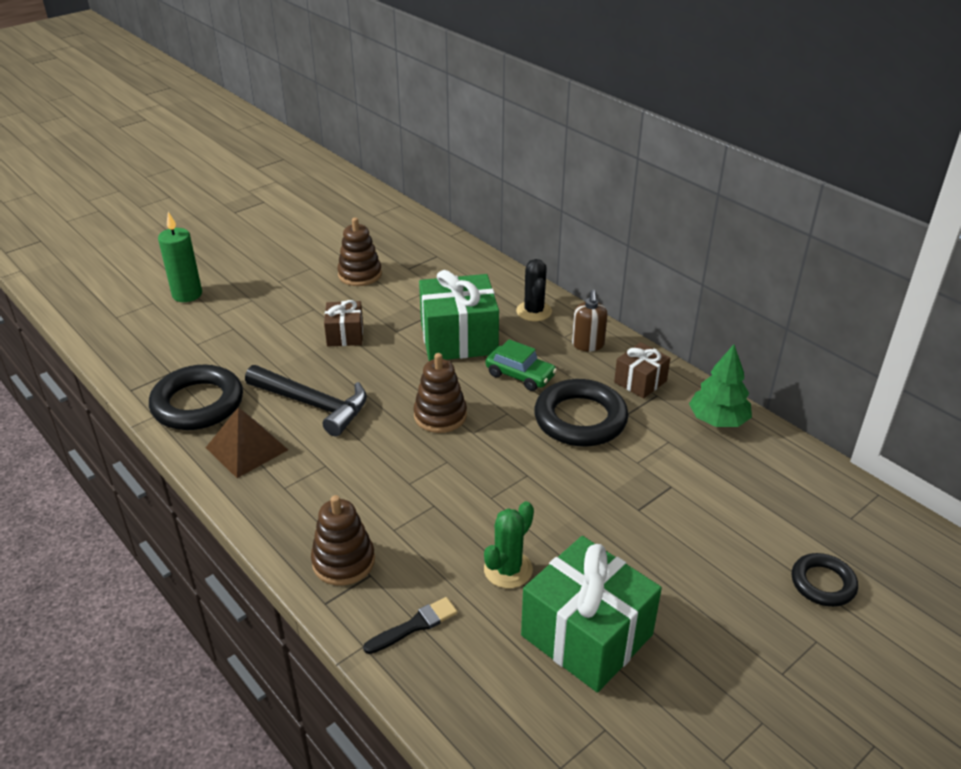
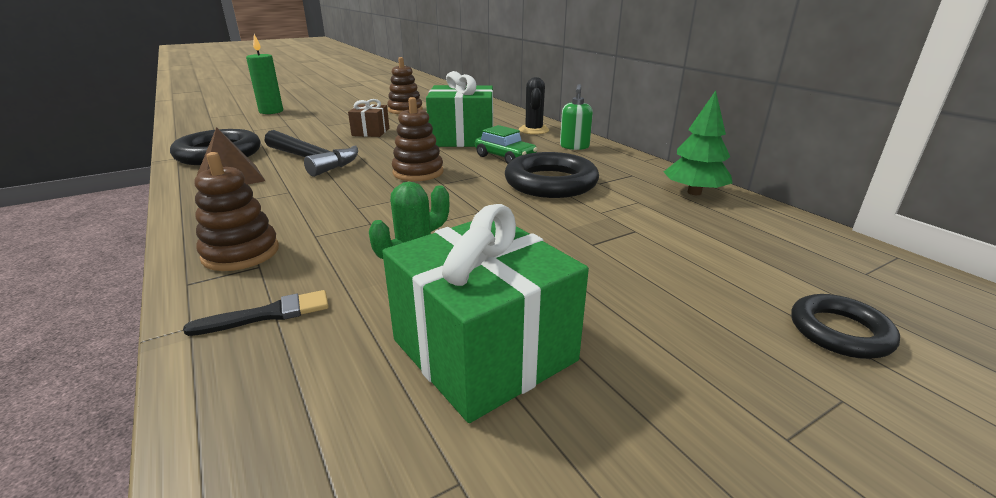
camera: 10 degrees right, 10 degrees down
brown soap dispenser [572,290,608,351] -> green soap dispenser [560,84,593,150]
brown gift [614,342,670,399] -> none

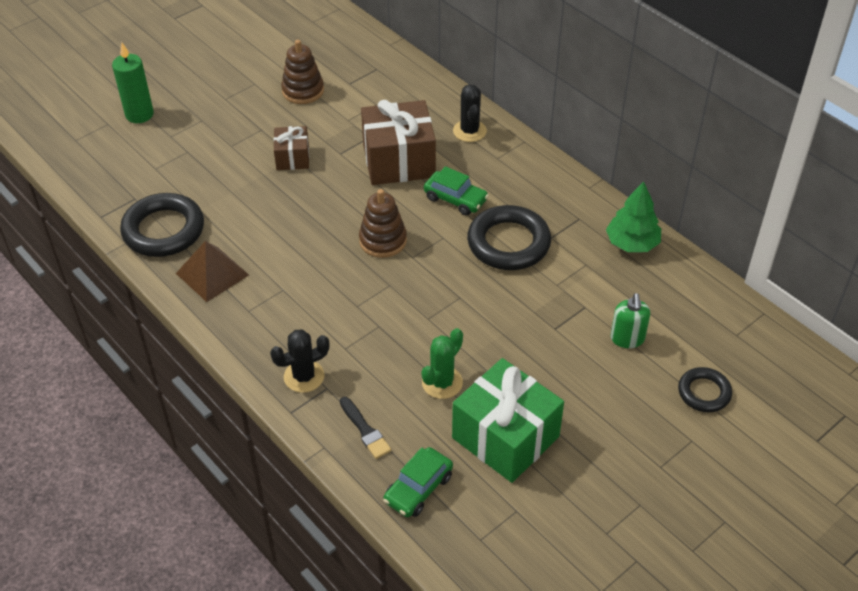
camera: 10 degrees left, 20 degrees up
black brush [183,290,329,336] -> black brush turned 90 degrees clockwise [340,397,391,459]
brown stacking toy [195,152,279,271] -> black cactus [270,329,329,393]
black hammer [265,130,358,177] -> none
green gift [426,71,493,147] -> brown gift [361,100,436,185]
green soap dispenser [560,84,593,150] -> green soap dispenser moved to [610,293,650,348]
none -> green car [383,447,453,517]

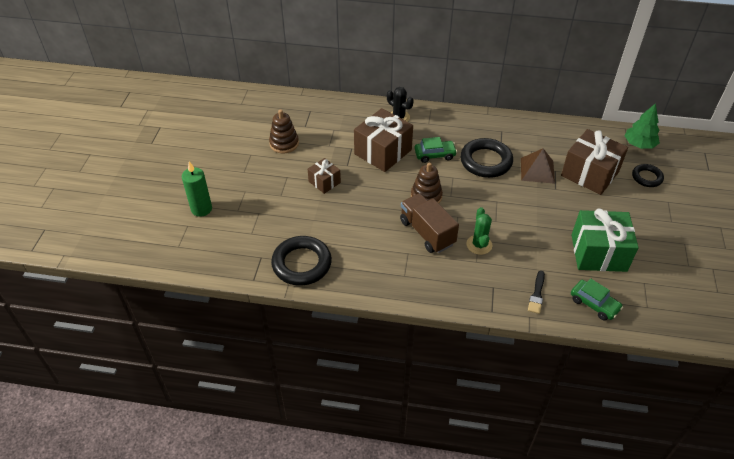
camera: 40 degrees left, 0 degrees up
brown pyramid [176,241,249,302] -> brown pyramid moved to [521,148,555,184]
black cactus [270,329,329,393] -> none
black brush [340,397,391,459] -> black brush turned 90 degrees clockwise [528,271,545,314]
green car [383,447,453,517] -> green car turned 45 degrees counterclockwise [571,279,623,321]
green cactus [422,328,463,399] -> green cactus moved to [466,207,492,255]
green tree [606,181,661,252] -> green tree moved to [624,103,660,149]
green soap dispenser [610,293,650,348] -> brown gift [561,129,628,195]
none -> brown truck [400,193,459,253]

